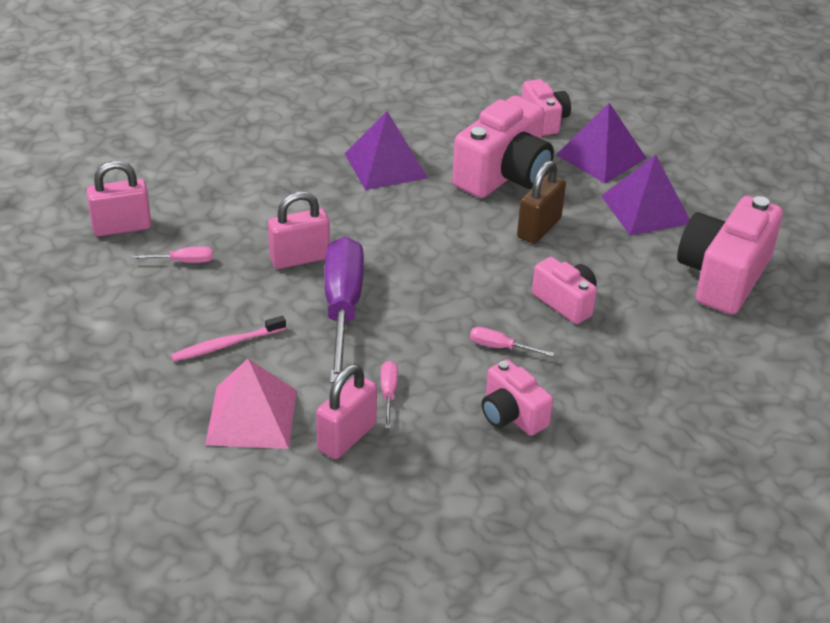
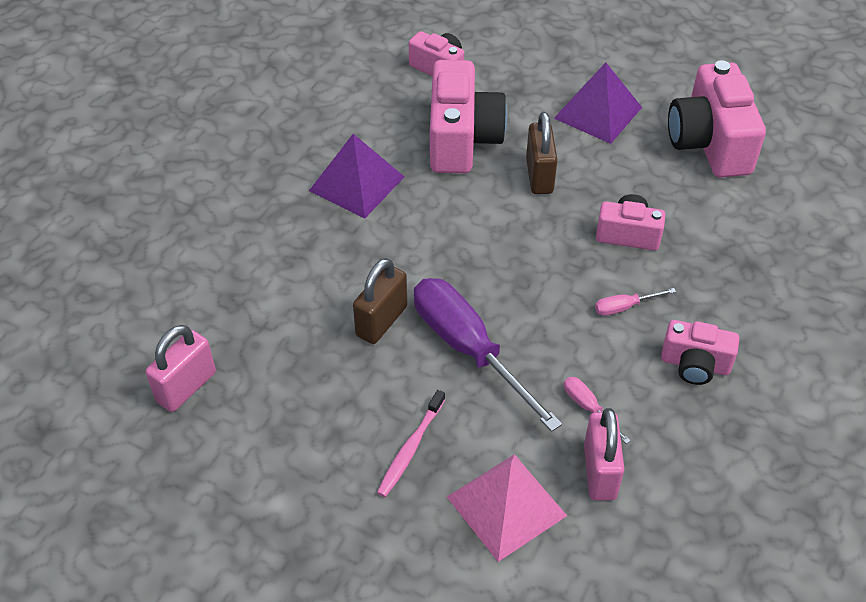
camera: 35 degrees left, 10 degrees up
pink screwdriver [130,247,213,263] -> none
pink padlock [268,191,330,269] -> brown padlock [353,258,407,344]
purple pyramid [556,103,647,183] -> none

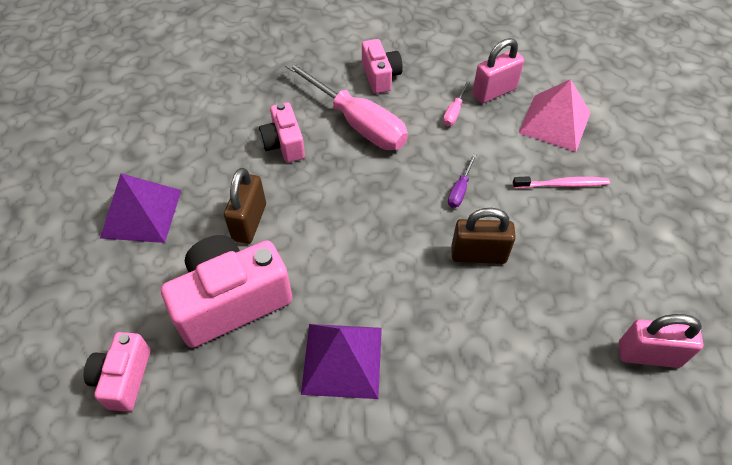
camera: 120 degrees left, 5 degrees up
purple screwdriver [414,278,562,432] -> purple screwdriver [448,154,477,208], size x0.41
brown padlock [526,112,557,194] -> brown padlock turned 45 degrees counterclockwise [224,168,266,244]
pink screwdriver [595,288,676,316] -> pink screwdriver [285,61,408,150], size x2.42
pink camera [668,60,766,177] -> none

